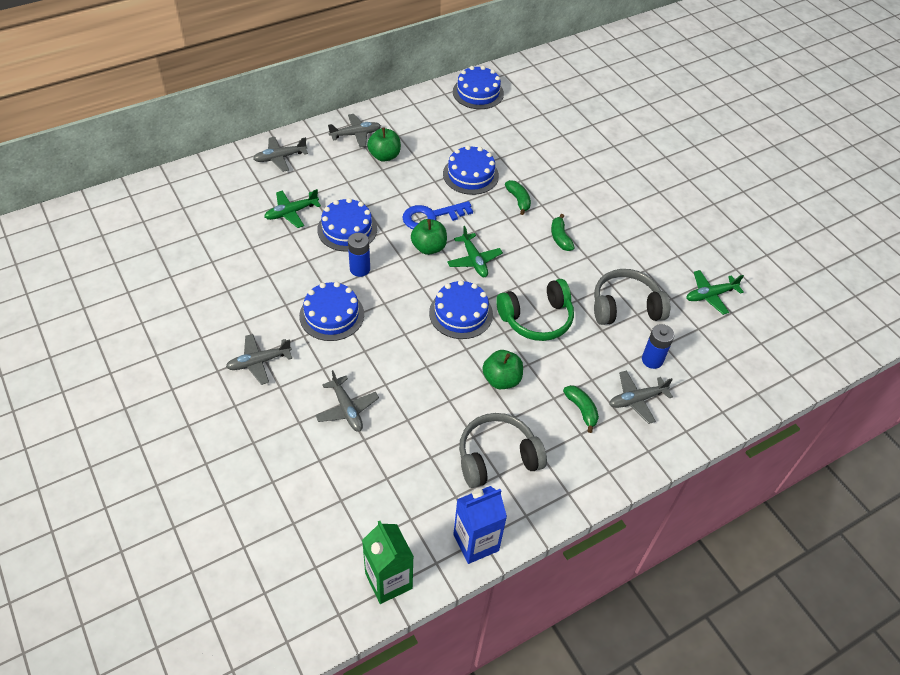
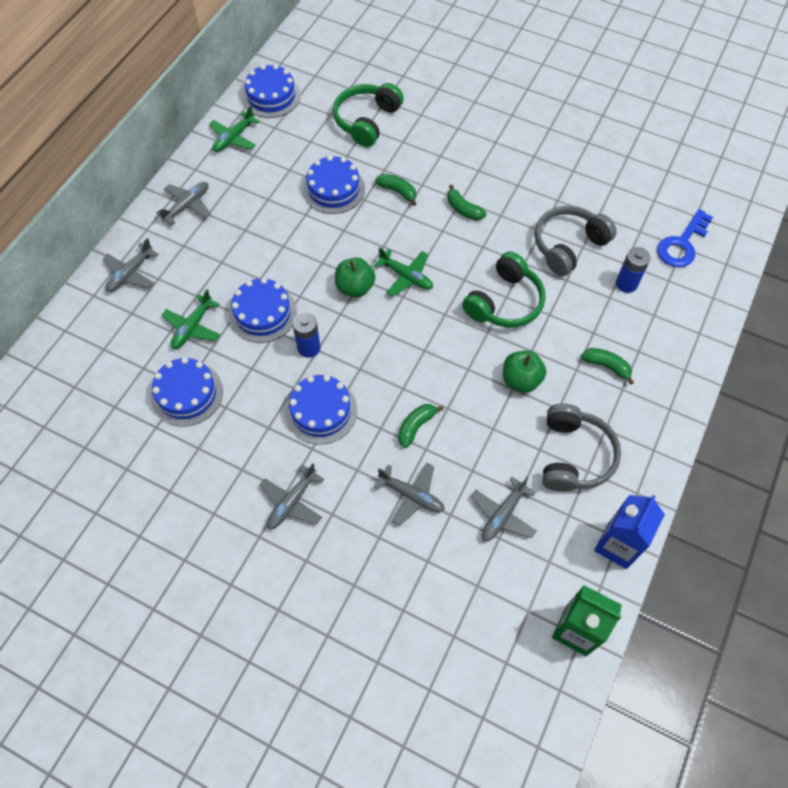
camera: 30 degrees left, 10 degrees up
green apple [367,127,401,162] -> none
blue key [402,201,473,229] -> blue key moved to [657,209,713,267]
blue cake [429,280,493,339] -> blue cake moved to [151,357,223,427]
grey headphones [459,413,547,488] -> grey headphones turned 150 degrees clockwise [542,403,621,492]
grey plane [609,370,673,424] -> grey plane moved to [471,476,536,541]
green plane [686,270,744,315] -> green plane moved to [209,105,260,152]
none -> green headphones [333,83,404,147]
none -> green banana [398,404,443,448]

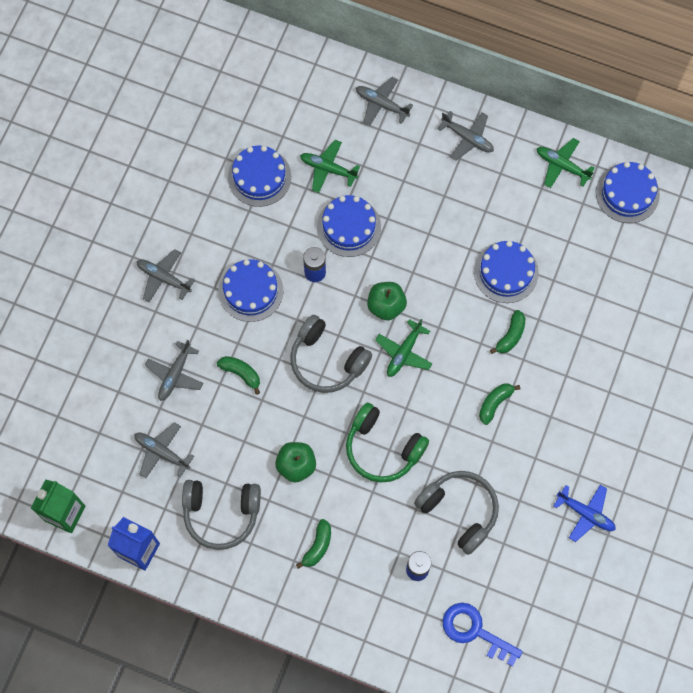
camera: 85 degrees right, 10 degrees up
green headphones [333,83,404,147] -> none
none -> grey headphones [290,315,372,393]
none -> blue plane [553,485,616,542]

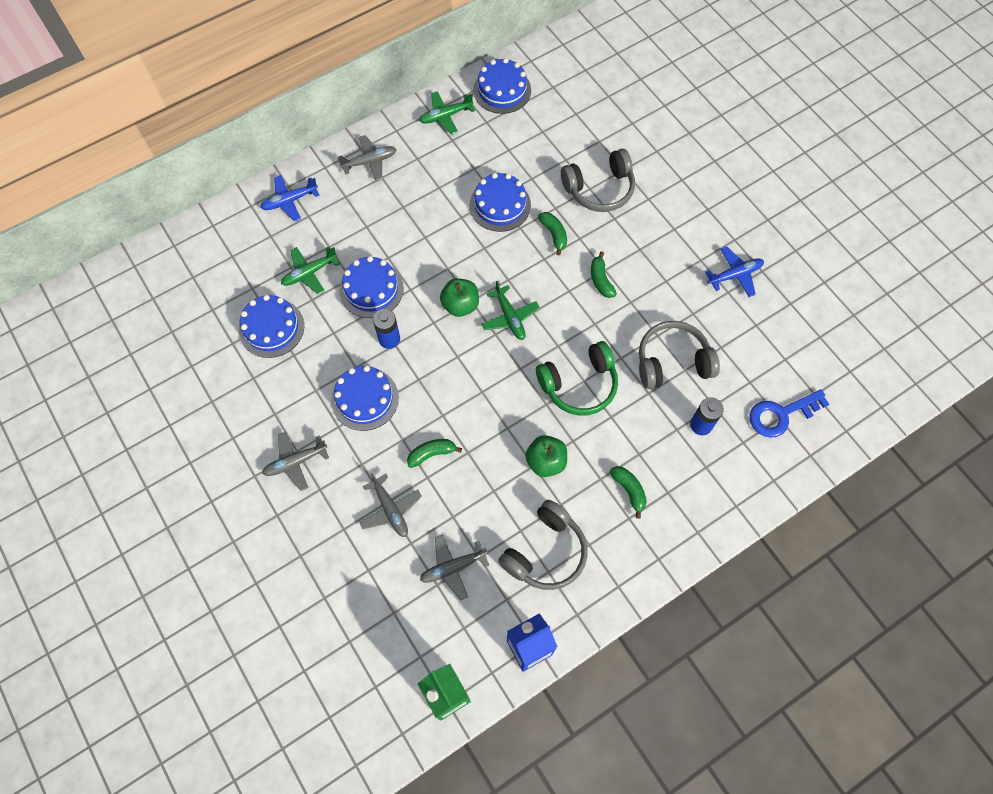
camera: 55 degrees left, 5 degrees down
grey headphones [290,315,372,393] -> grey headphones moved to [561,149,635,212]
grey plane [356,77,413,126] -> blue plane [260,175,320,222]

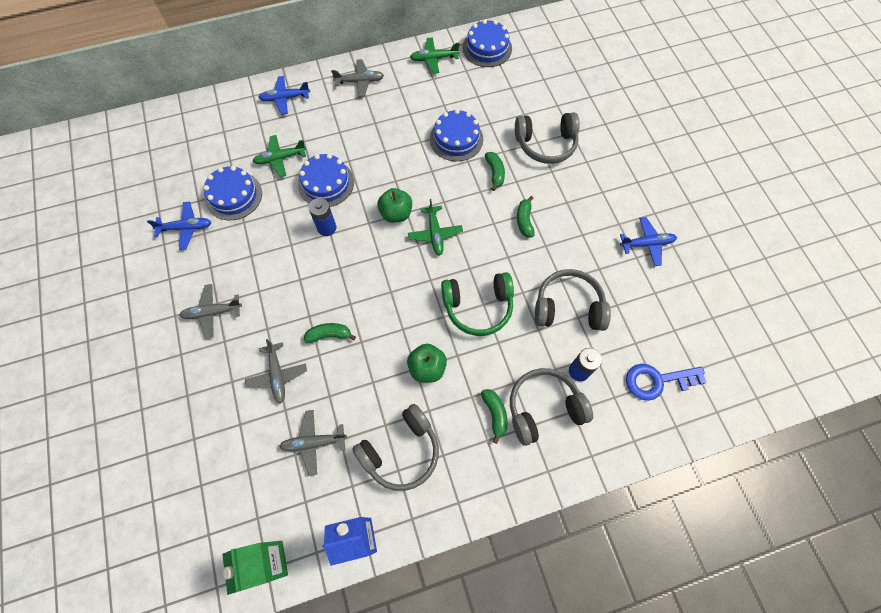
camera: 15 degrees right, 0 degrees up
blue cake [331,365,399,431] -> none
none -> blue plane [147,202,211,250]
none -> grey headphones [510,368,593,446]

